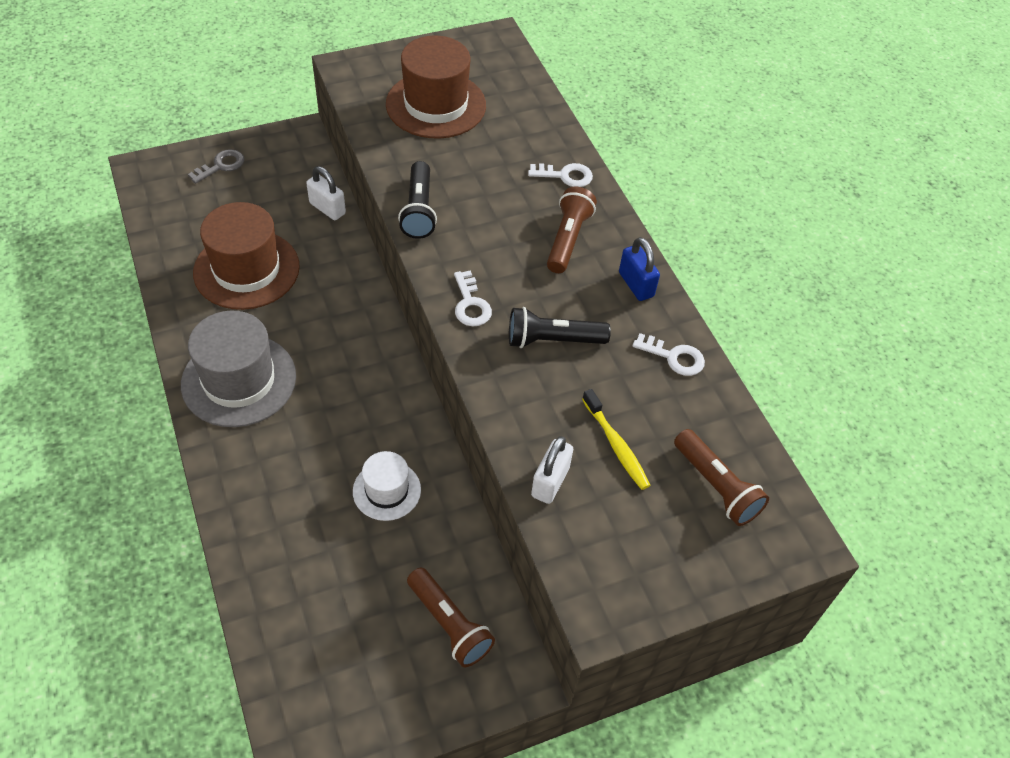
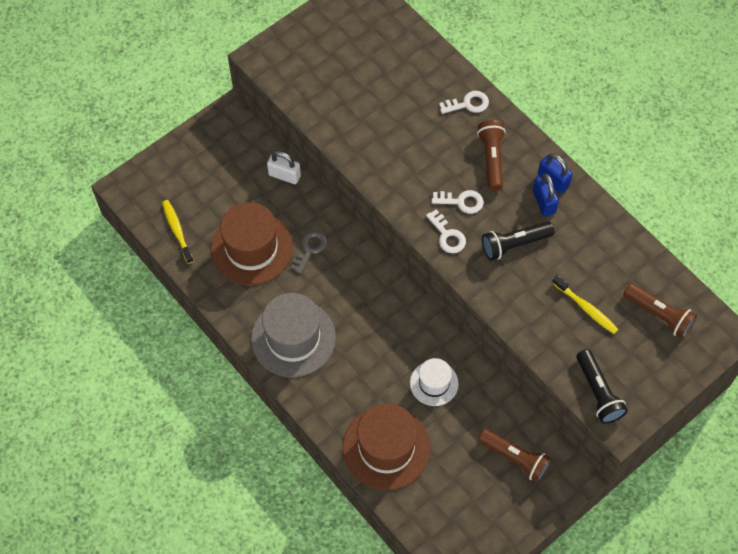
camera: 15 degrees left, 10 degrees up
grey key [188,149,245,184] -> grey key moved to [291,230,327,274]
brown hat [386,36,486,138] -> brown hat moved to [343,403,431,490]
black flashlight [398,161,437,239] -> black flashlight moved to [576,349,628,424]
white padlock [531,436,573,504] -> none
white key [633,333,705,376] -> white key moved to [432,190,484,214]
none -> yellow toothbrush [162,200,194,264]
none -> blue padlock [533,173,559,217]

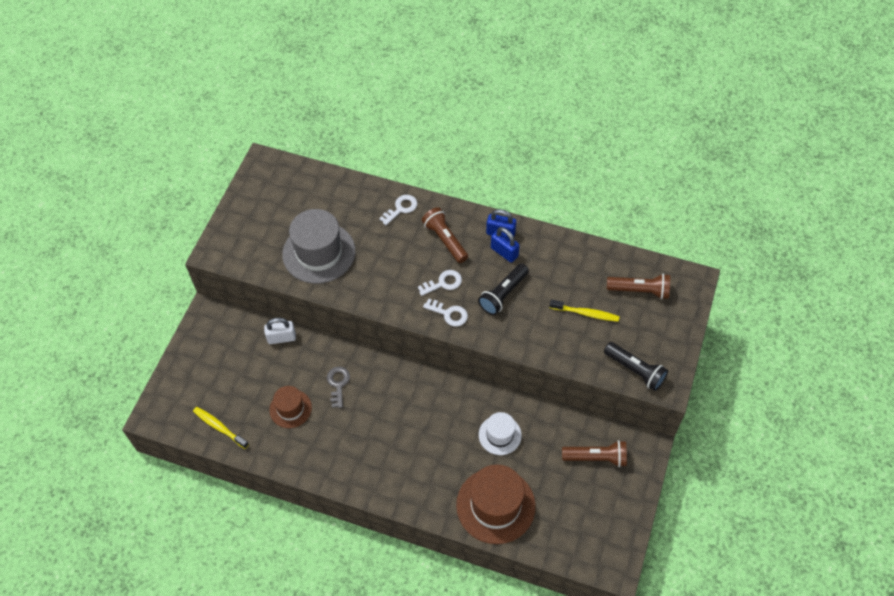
camera: 30 degrees left, 5 degrees down
brown hat [211,202,293,285] -> brown hat [269,386,312,428], size x0.56
grey hat [251,293,336,377] -> grey hat moved to [282,209,355,284]

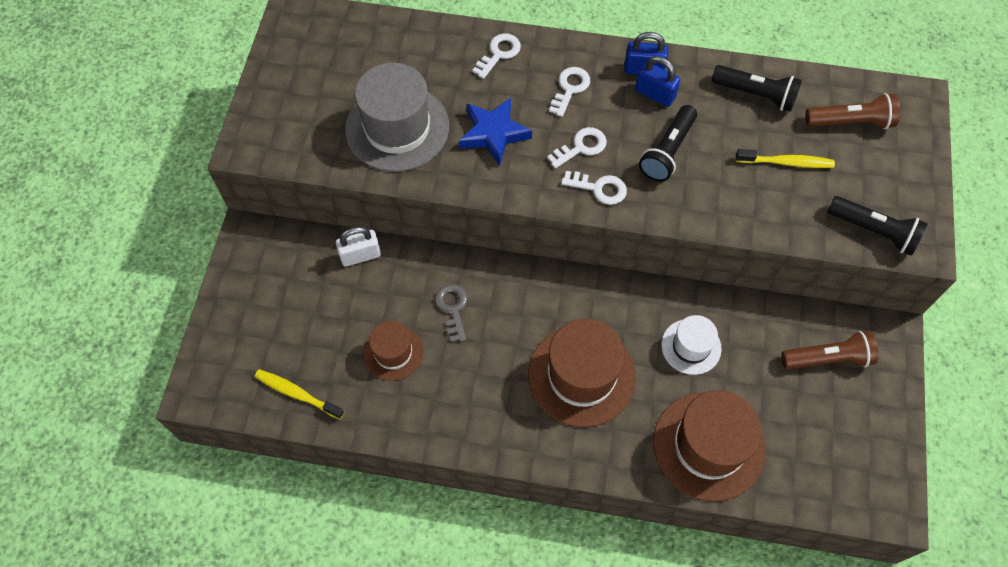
camera: 10 degrees left, 5 degrees up
brown flashlight [422,207,468,263] -> white key [549,67,590,117]
none -> blue star [459,98,532,165]
none -> brown hat [528,319,636,427]
none -> black flashlight [711,65,802,112]

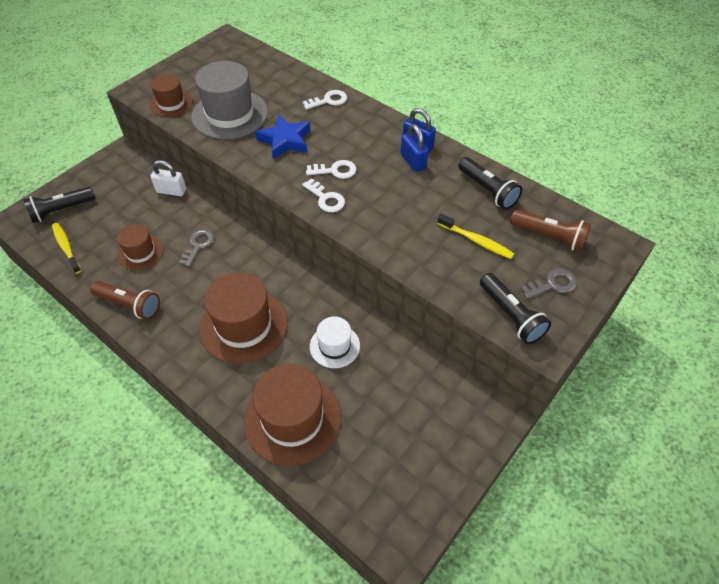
camera: 30 degrees right, 10 degrees down
white key [549,67,590,117] -> none
black flashlight [639,105,697,182] -> black flashlight moved to [23,187,95,223]
brown flashlight [781,331,879,369] -> brown flashlight moved to [90,281,160,320]
none -> brown hat [150,74,193,117]
none -> grey key [521,268,577,299]

